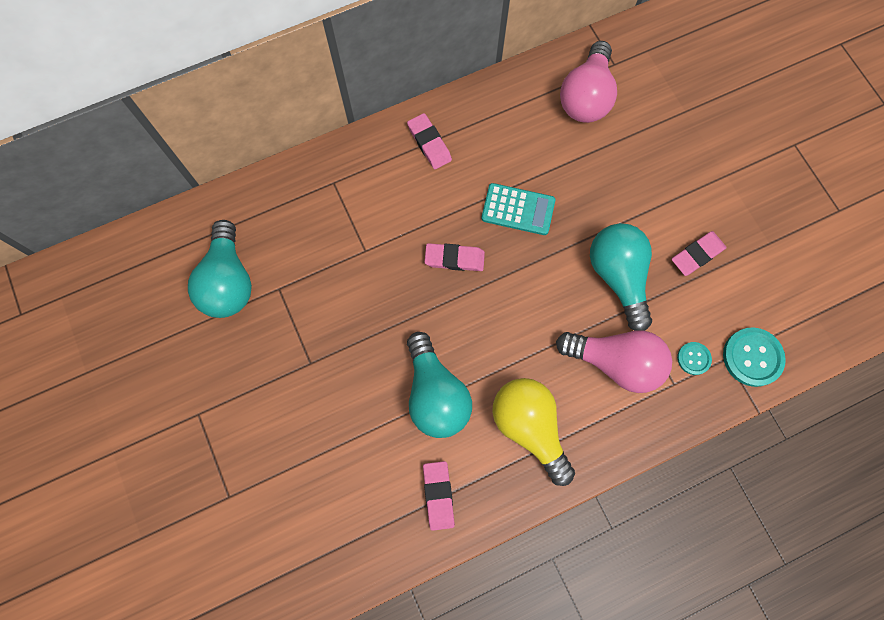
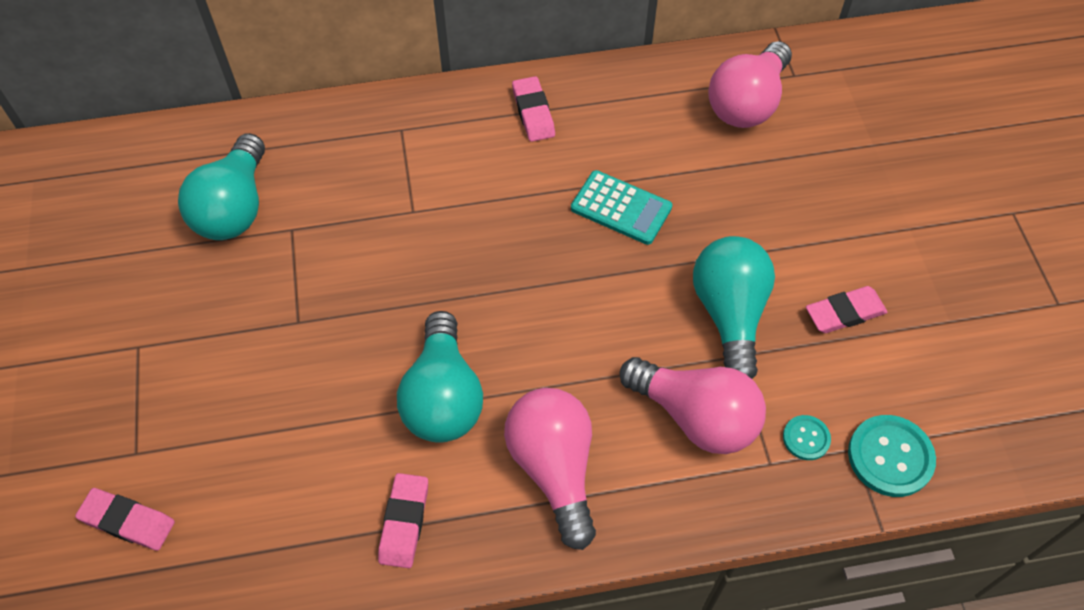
camera: 15 degrees right, 15 degrees down
pink eraser [425,243,485,271] -> pink eraser moved to [75,488,175,551]
yellow light bulb [492,378,575,486] -> pink light bulb [504,388,596,550]

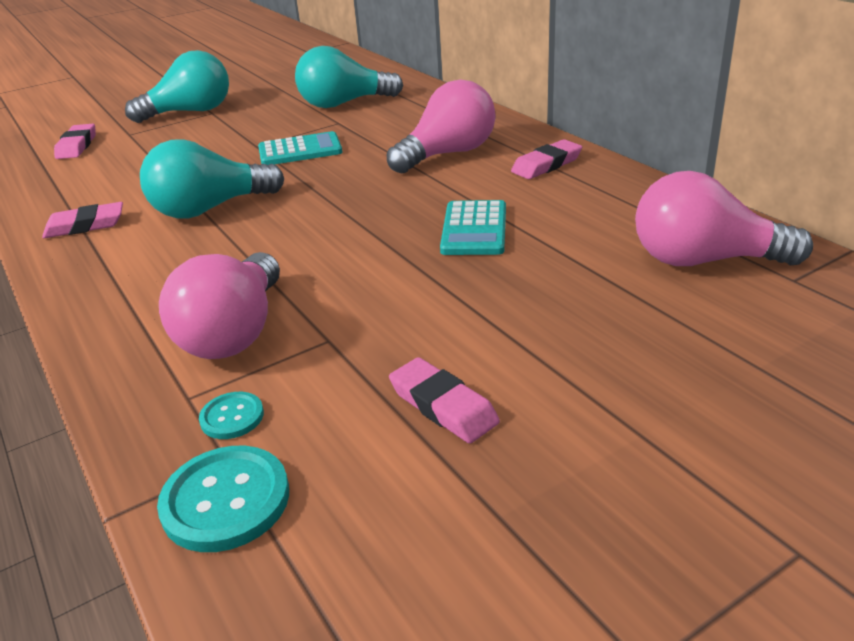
camera: 70 degrees right, 25 degrees down
pink light bulb [504,388,596,550] -> pink light bulb moved to [387,79,496,174]
turquoise light bulb [693,236,775,379] -> turquoise light bulb moved to [125,50,229,123]
none -> turquoise calculator [258,131,342,165]

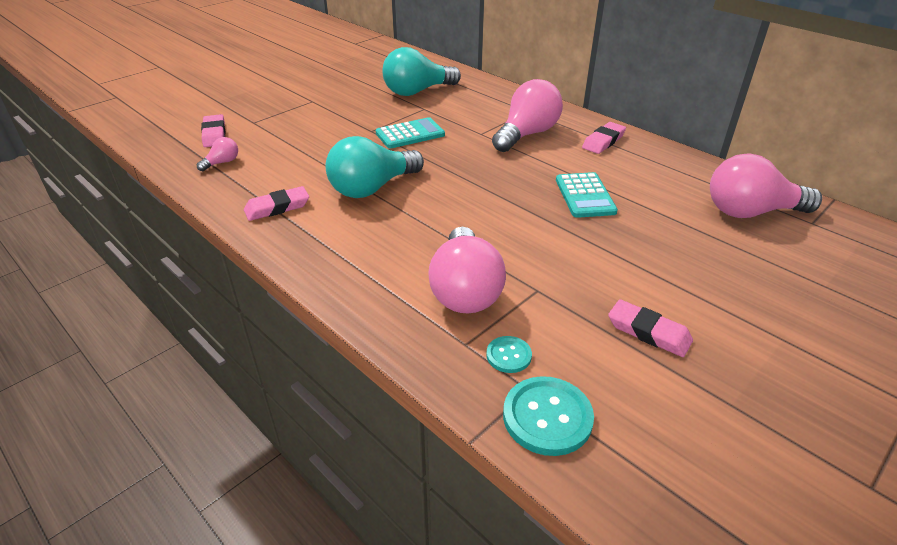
camera: 15 degrees left, 5 degrees up
turquoise light bulb [125,50,229,123] -> none
none -> pink light bulb [197,137,238,171]

